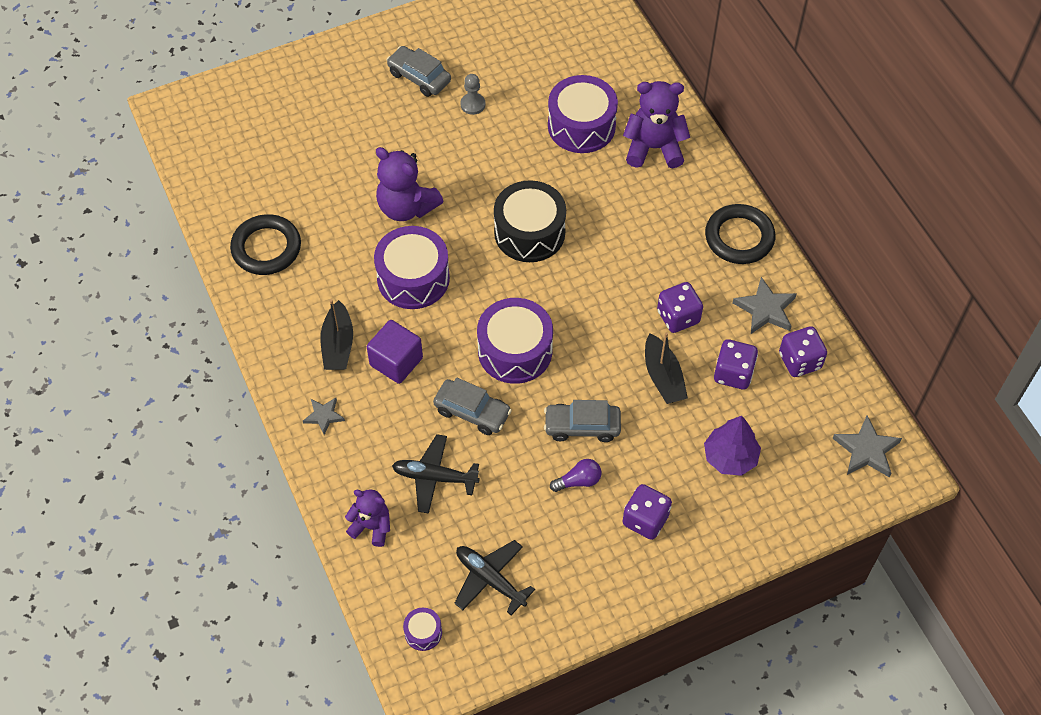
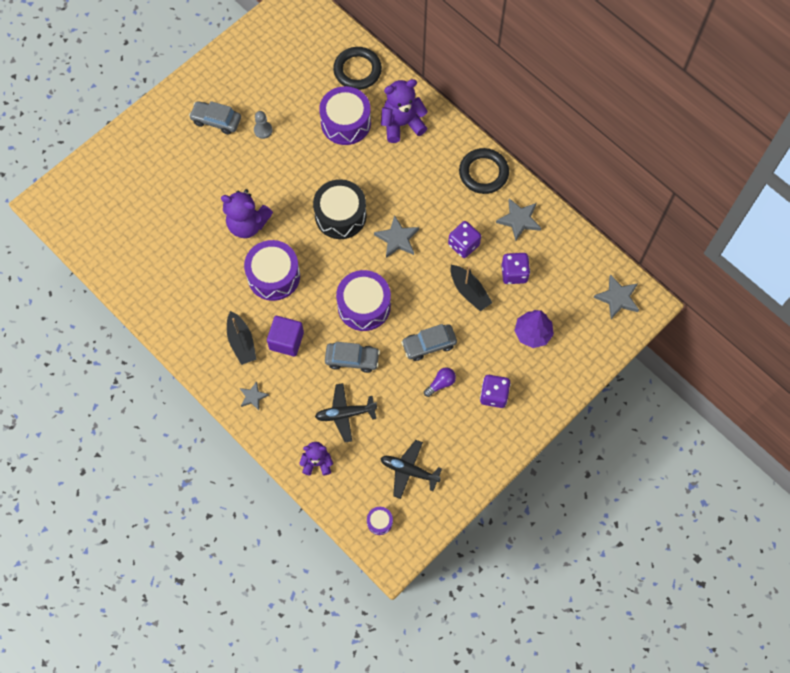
camera: 20 degrees left, 10 degrees up
black ring [230,214,301,275] -> black ring moved to [333,47,382,90]
purple dice [779,326,827,377] -> none
none -> grey star [374,215,419,258]

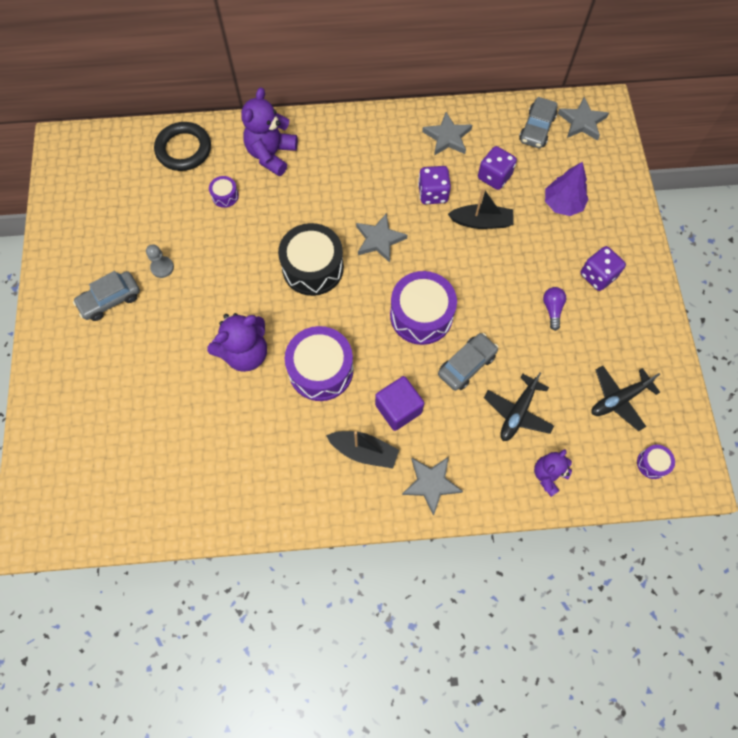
camera: 50 degrees left, 0 degrees up
grey star [240,381,269,410] -> grey star [402,457,463,516], size x1.61
purple drum [319,86,371,145] -> purple drum [209,176,239,208], size x0.45
grey car [401,324,457,361] -> grey car moved to [519,97,557,148]
black ring [459,148,509,194] -> none

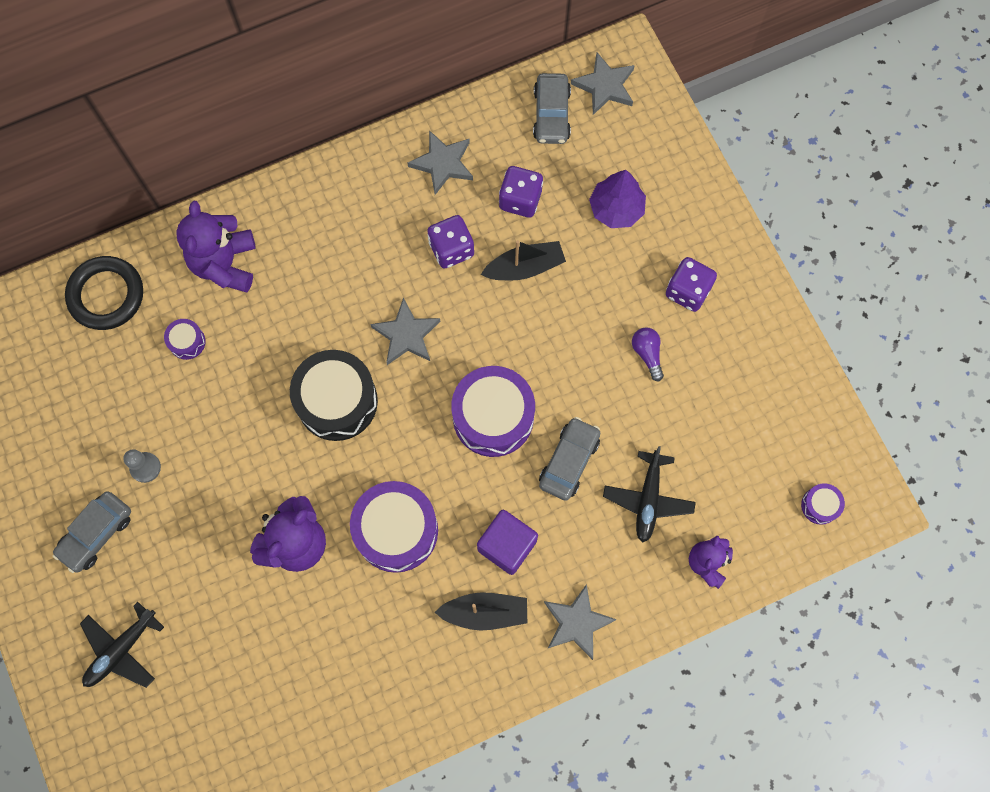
camera: 20 degrees left, 5 degrees up
black plane [591,366,660,431] -> black plane moved to [80,602,164,688]

